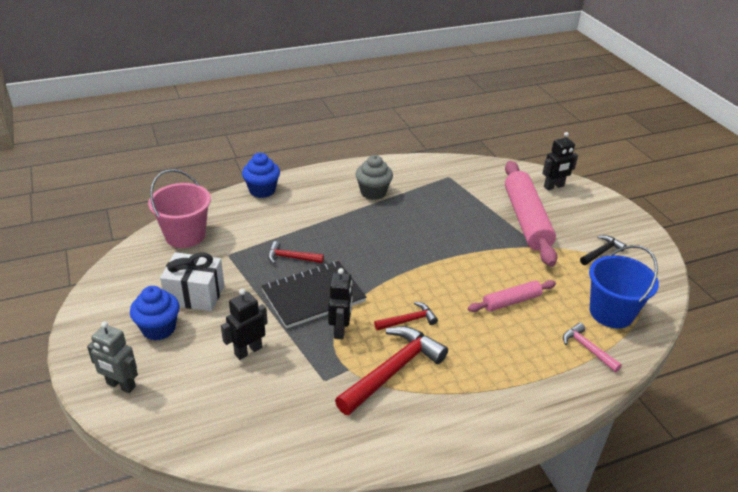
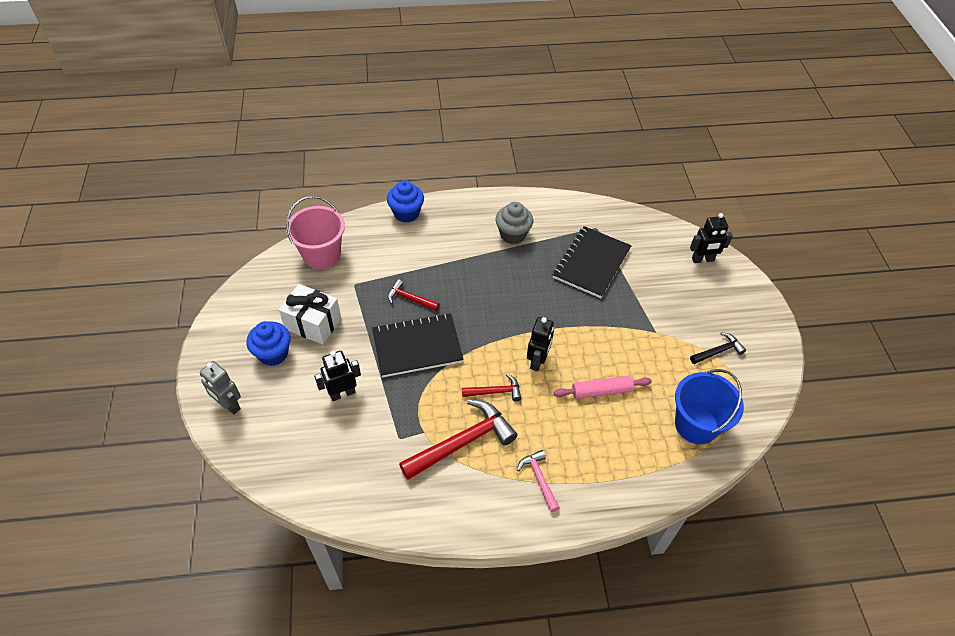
camera: 15 degrees right, 15 degrees up
black robot [328,268,353,339] -> black robot moved to [527,317,554,371]
pink rolling pin [505,161,557,267] -> none
pink hammer [563,323,622,372] -> pink hammer moved to [517,450,560,512]
none -> black notebook [553,226,632,298]

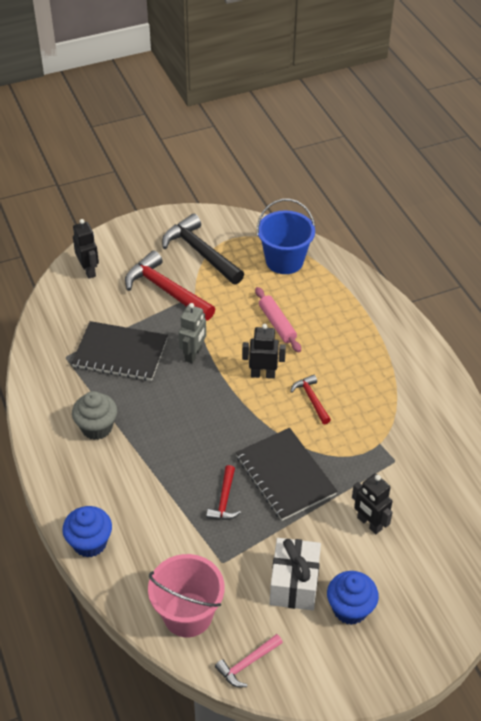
camera: 105 degrees left, 5 degrees down
grey robot [200,361,241,414] -> grey robot moved to [179,303,206,363]
red hammer [399,399,517,480] -> red hammer moved to [125,251,215,321]
pink hammer [517,450,560,512] -> pink hammer moved to [215,634,283,687]
black hammer [690,332,746,364] -> black hammer [162,214,244,284], size x1.91

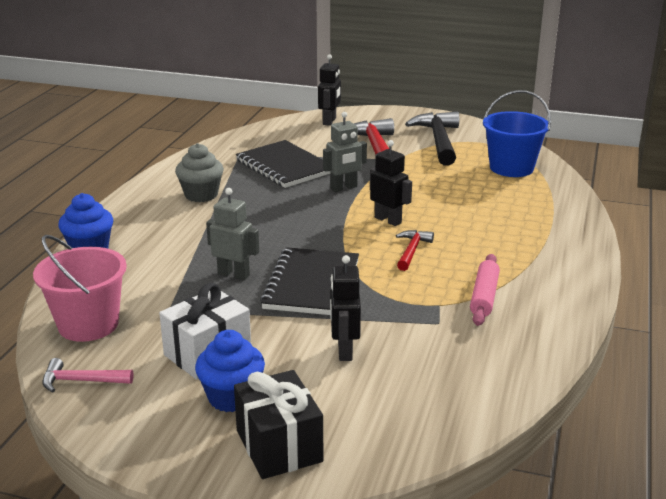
camera: 40 degrees right, 20 degrees down
red hammer [206,465,241,520] -> grey robot [206,188,259,280]
pink rolling pin [255,287,301,353] -> pink rolling pin moved to [470,254,500,326]
none -> black gift [234,370,323,479]

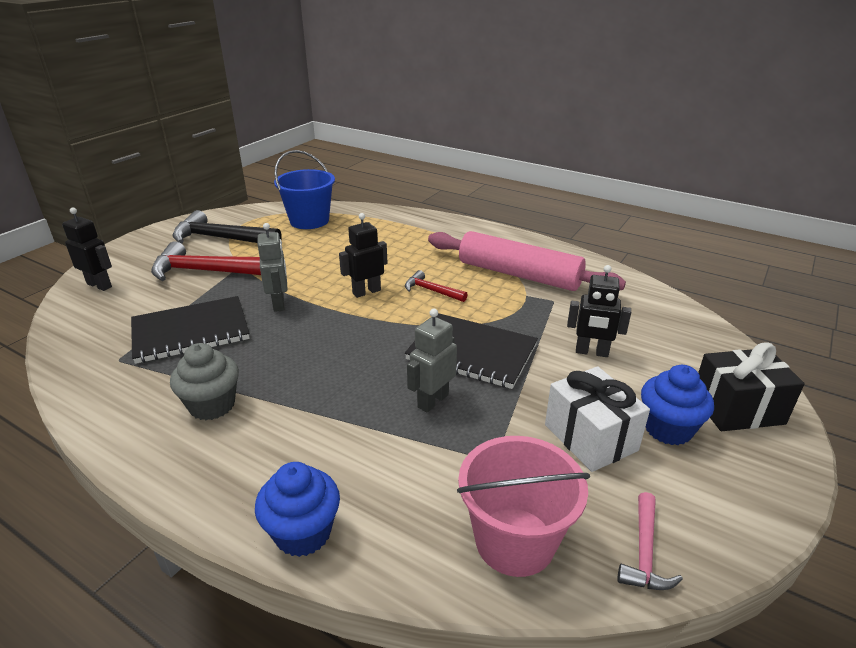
camera: 75 degrees left, 5 degrees up
pink rolling pin [470,254,500,326] -> pink rolling pin [428,231,626,291], size x1.90

